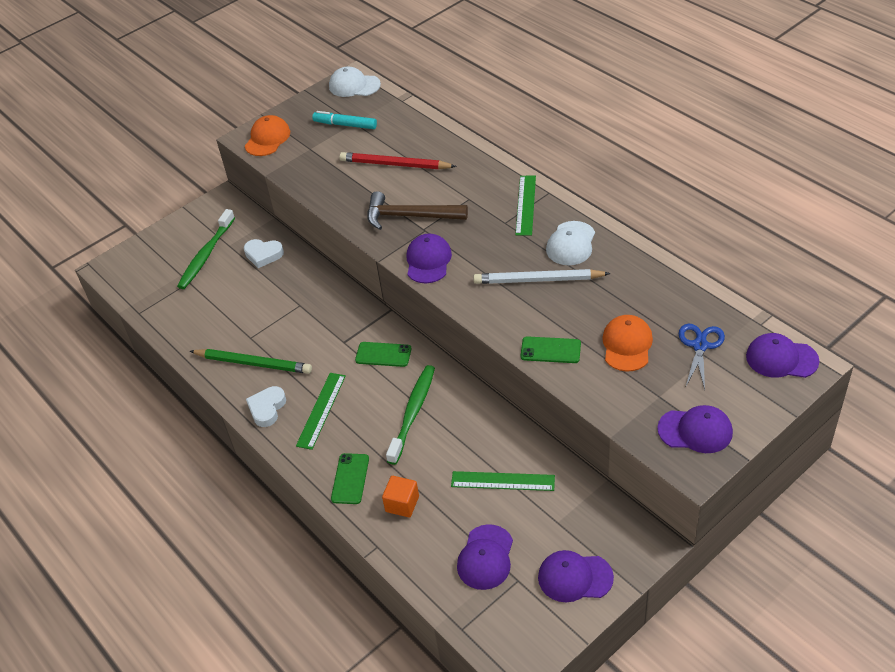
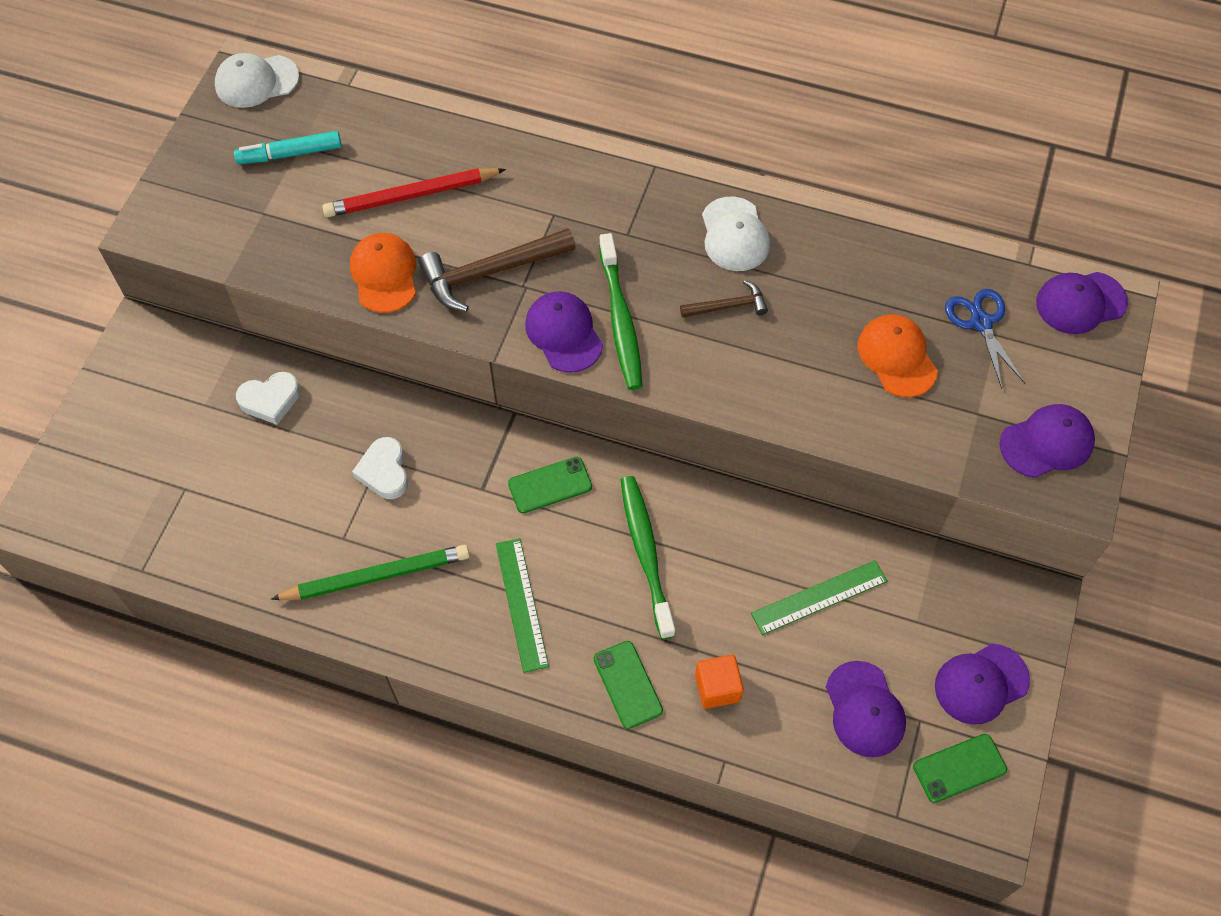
camera: 35 degrees left, 15 degrees up
green toothbrush [177,209,235,289] -> green toothbrush moved to [599,233,642,390]
orange cap [245,115,290,156] -> orange cap moved to [350,233,416,313]
white heart [246,386,286,427] -> white heart moved to [352,437,408,499]
white pencil [473,269,611,284] -> brown hammer [680,280,768,318]
green ruler [515,176,536,236] -> none
green phone [521,336,581,363] -> green phone moved to [913,734,1007,803]

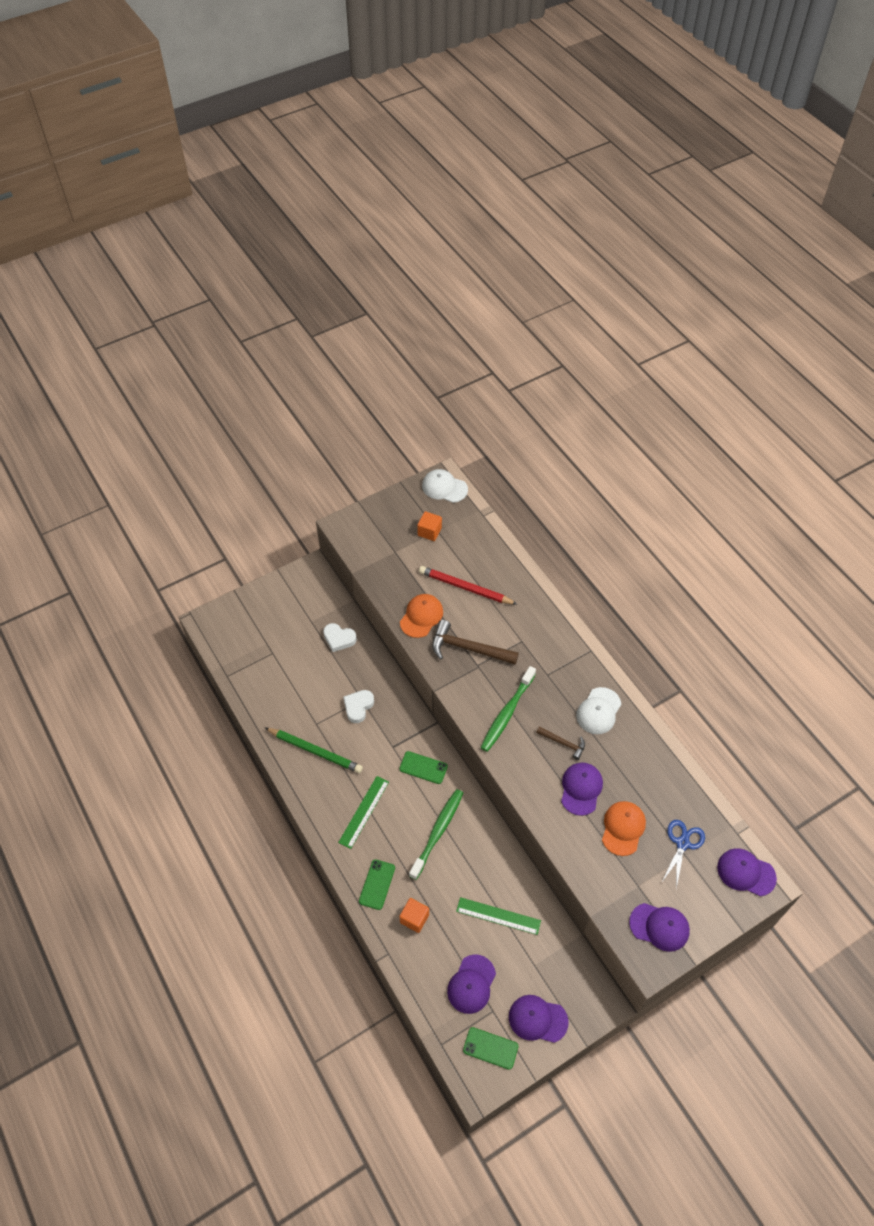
camera: 40 degrees right, 5 degrees down
turquoise marker [234,131,342,164] -> orange cube [417,511,442,541]
purple cap [525,291,603,373] -> purple cap moved to [561,763,603,816]

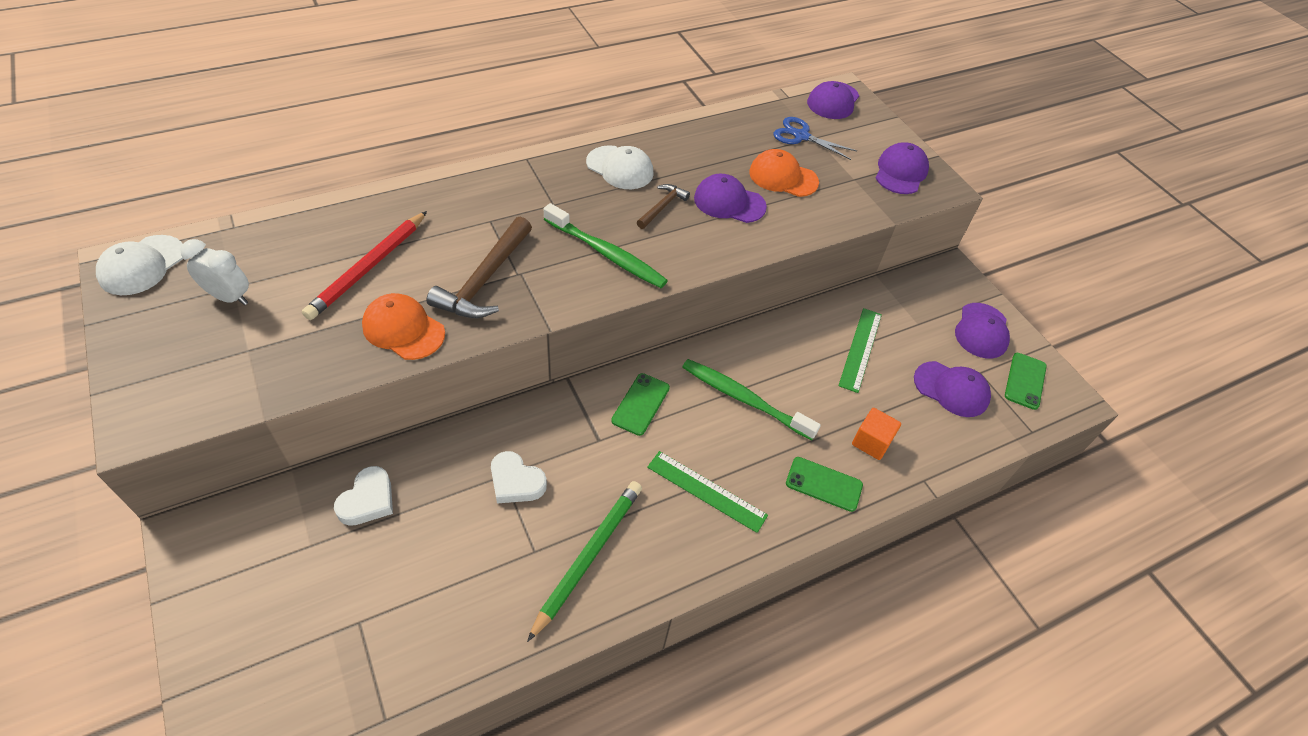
camera: 90 degrees left, 5 degrees down
orange cube [417,511,442,541] -> white clock [180,239,249,305]

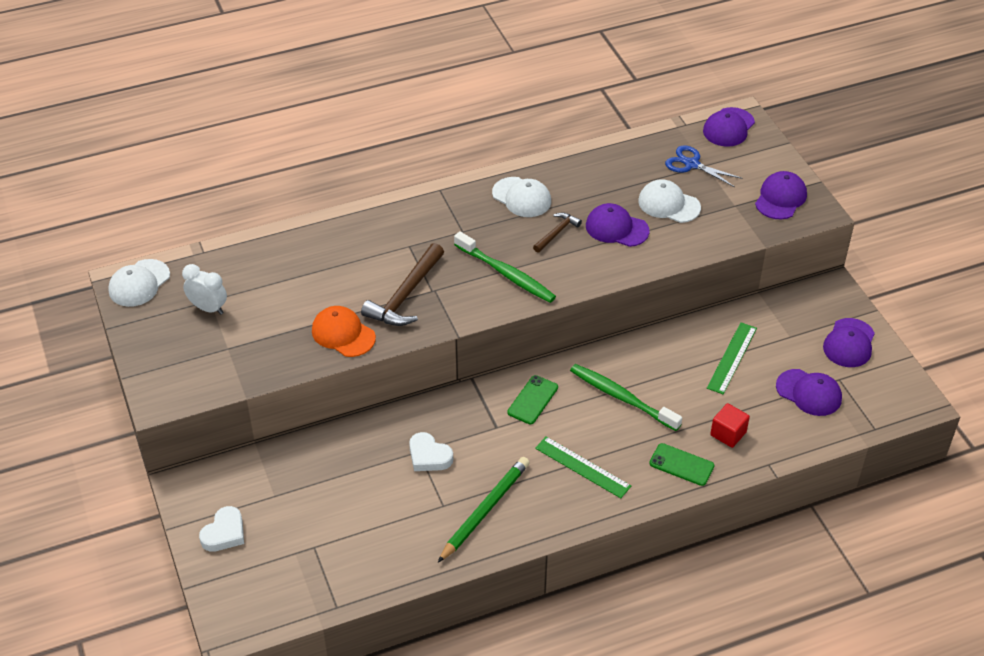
camera: 10 degrees right, 5 degrees down
red pencil [302,211,427,320] -> none
white heart [334,466,393,526] -> white heart moved to [199,506,244,552]
orange cap [749,149,819,197] -> white cap [638,179,701,223]
orange cube [852,408,901,460] -> red cube [710,403,750,448]
green phone [1005,353,1047,410] -> none

